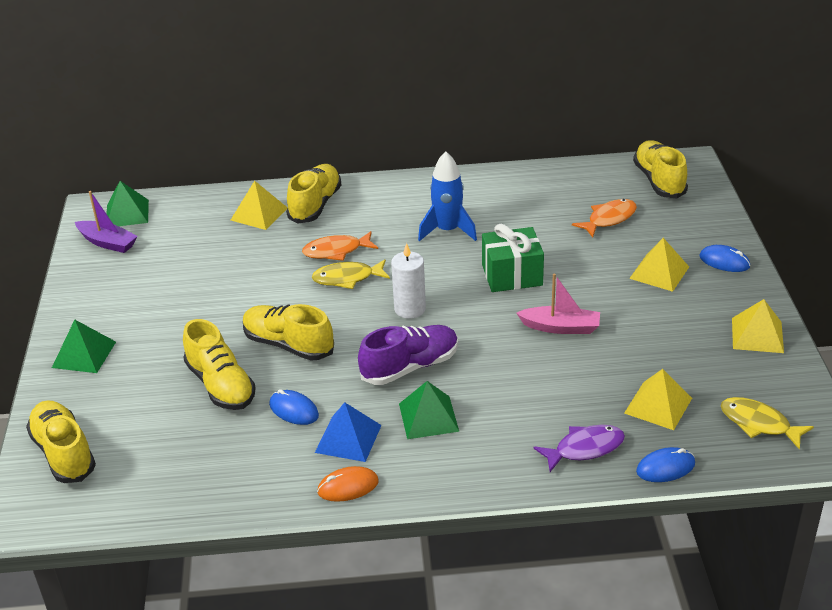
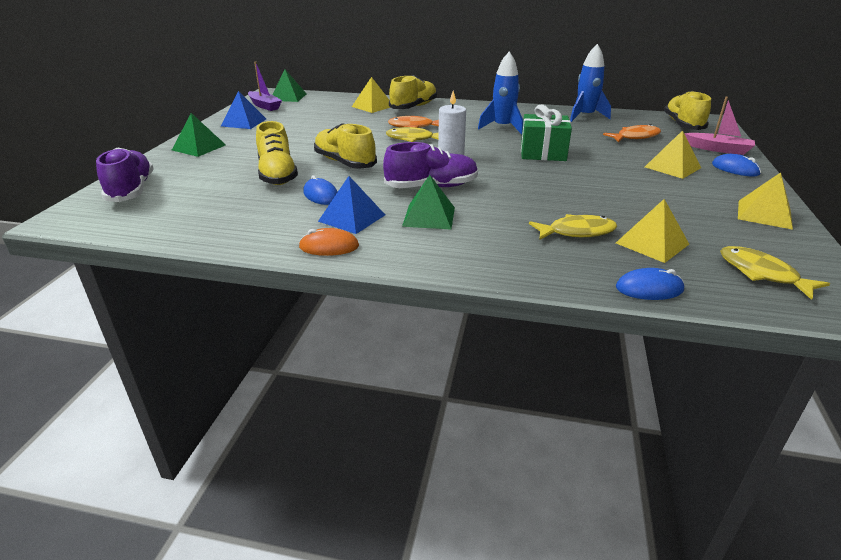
camera: 15 degrees right, 5 degrees down
yellow shoe [26,400,96,483] -> purple shoe [96,147,154,202]
pink boat [516,274,600,334] -> pink boat moved to [684,97,755,155]
purple fish [533,425,625,472] -> none
none -> blue pyramid [221,91,266,129]
none -> yellow fish [529,214,617,240]
none -> blue rocket [570,44,611,122]

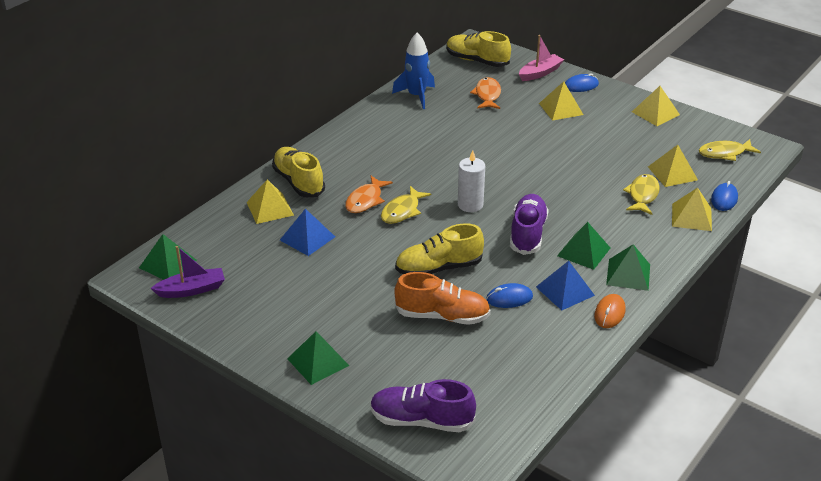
camera: 65 degrees left, 5 degrees up
blue pyramid [221,91,266,129] -> blue pyramid moved to [280,209,335,256]
yellow shoe [256,121,298,185] -> orange shoe [394,272,491,325]
blue rocket [478,51,523,134] -> none
green gift [521,105,572,161] -> none
none -> green pyramid [606,244,650,291]
none -> yellow pyramid [672,188,712,231]

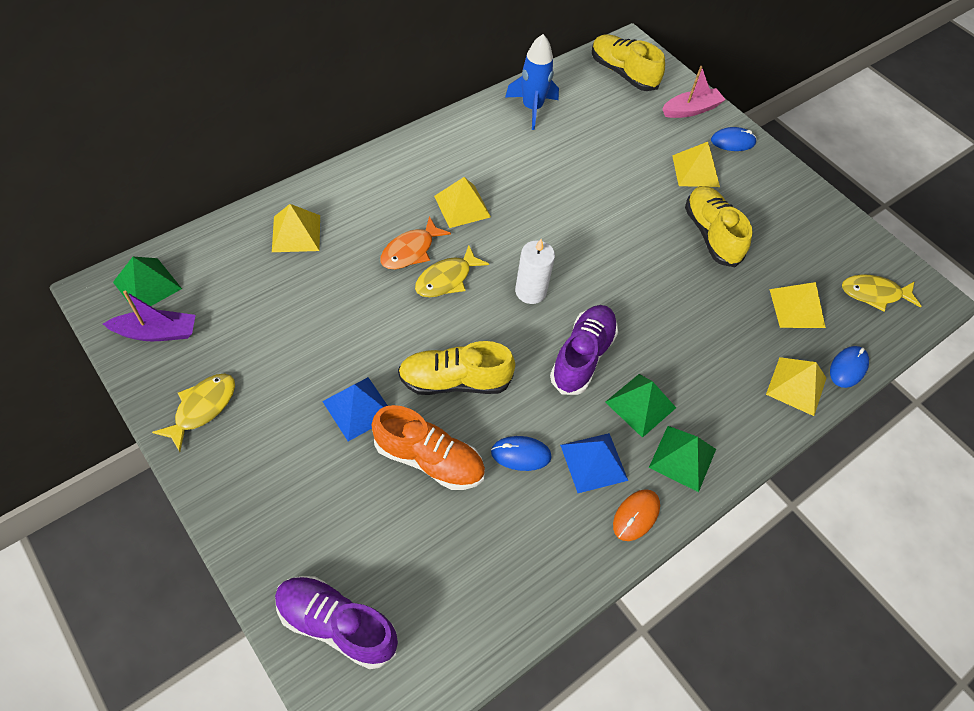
camera: 10 degrees right, 20 degrees up
yellow shoe [272,147,325,197] -> yellow shoe moved to [685,186,753,267]
blue pyramid [280,209,335,256] -> blue pyramid moved to [322,377,388,441]
green pyramid [287,331,349,385] -> none
orange fish [470,77,501,109] -> none
yellow fish [623,174,660,215] -> yellow fish moved to [152,374,235,452]
yellow pyramid [632,86,680,126] -> yellow pyramid moved to [434,177,491,228]

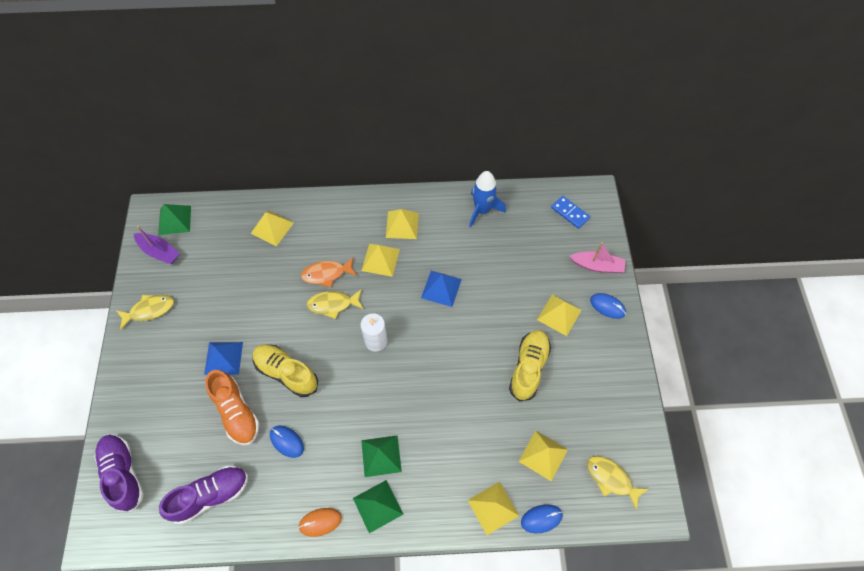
camera: 40 degrees right, 5 degrees up
purple shoe [550,305,618,395] -> purple shoe moved to [159,466,248,524]
blue pyramid [560,433,628,493] -> blue pyramid moved to [421,271,462,307]
yellow shoe [592,34,665,91] -> blue domino [551,196,590,229]
none -> yellow pyramid [386,209,419,239]

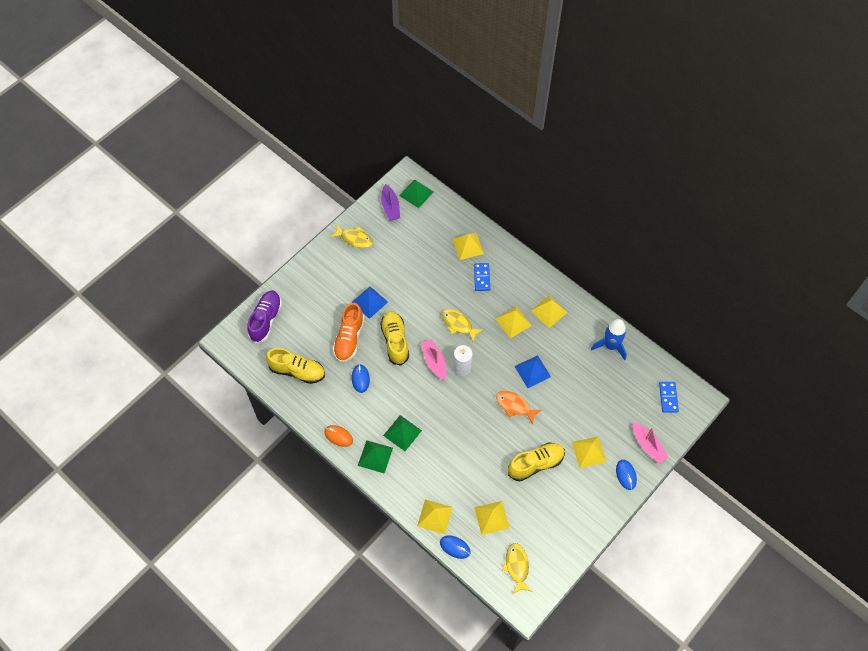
camera: 45 degrees right, 0 degrees up
purple shoe [159,466,248,524] -> yellow shoe [266,348,325,384]
orange fish [301,257,357,287] -> orange fish moved to [496,391,541,425]
none -> pink boat [421,339,446,380]
none -> blue domino [474,263,490,291]

